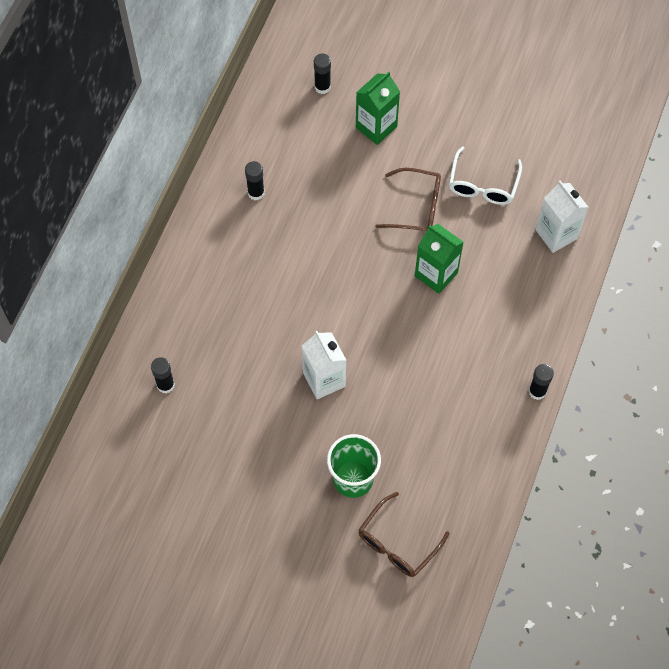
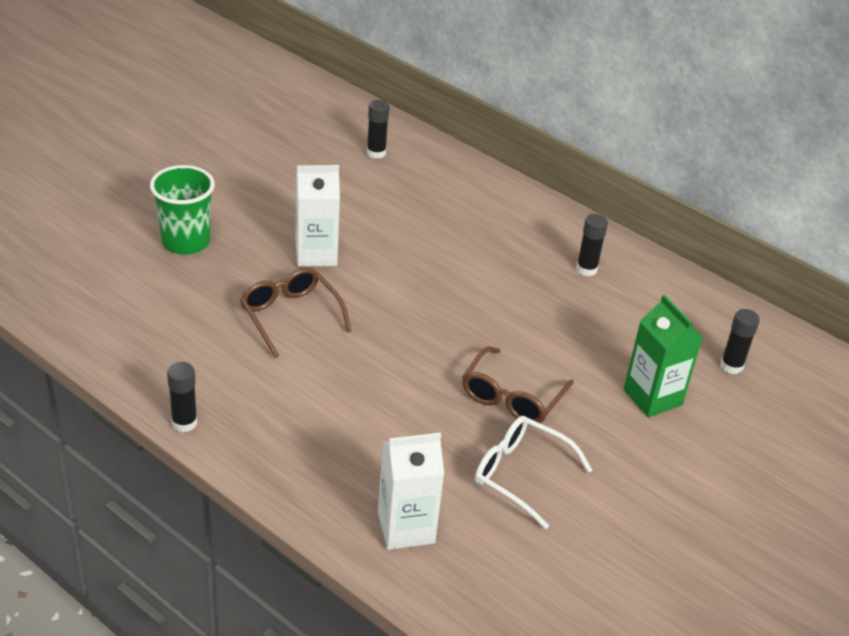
camera: 105 degrees right, 25 degrees down
brown glasses [358,492,450,577] -> brown glasses moved to [240,267,351,358]
green carton [415,224,463,294] -> none

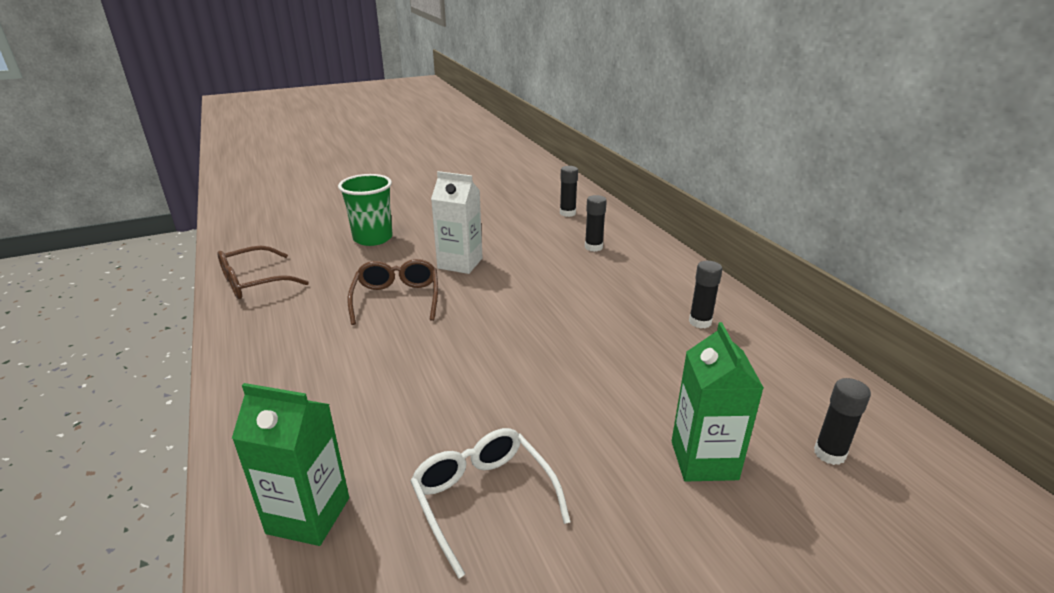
camera: 30 degrees right, 10 degrees down
black glue stick [167,362,197,432] -> black glue stick moved to [585,195,607,252]
white carton [378,433,444,550] -> green carton [232,383,349,546]
brown glasses [462,346,574,423] -> brown glasses moved to [218,246,309,299]

